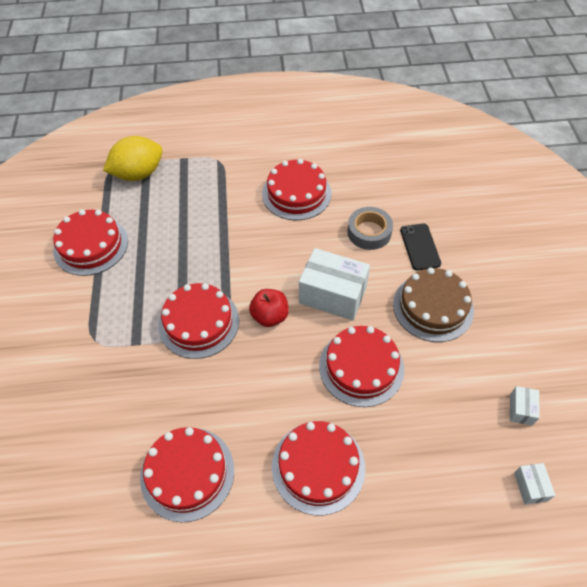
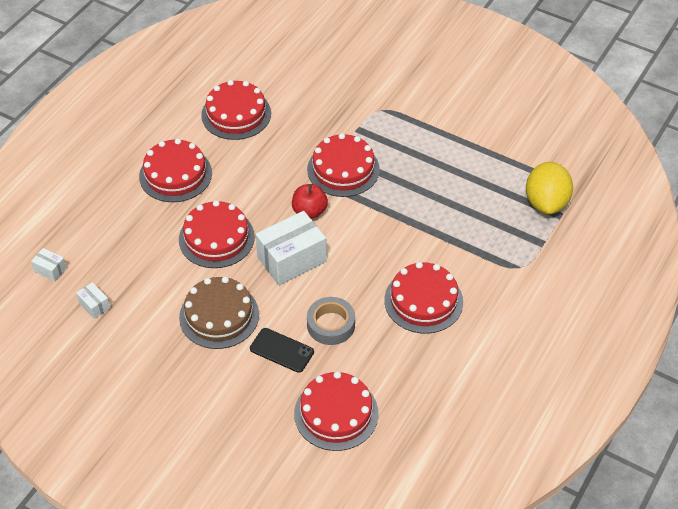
camera: 125 degrees right, 5 degrees down
red cake [53,209,128,276] -> red cake moved to [294,371,379,451]

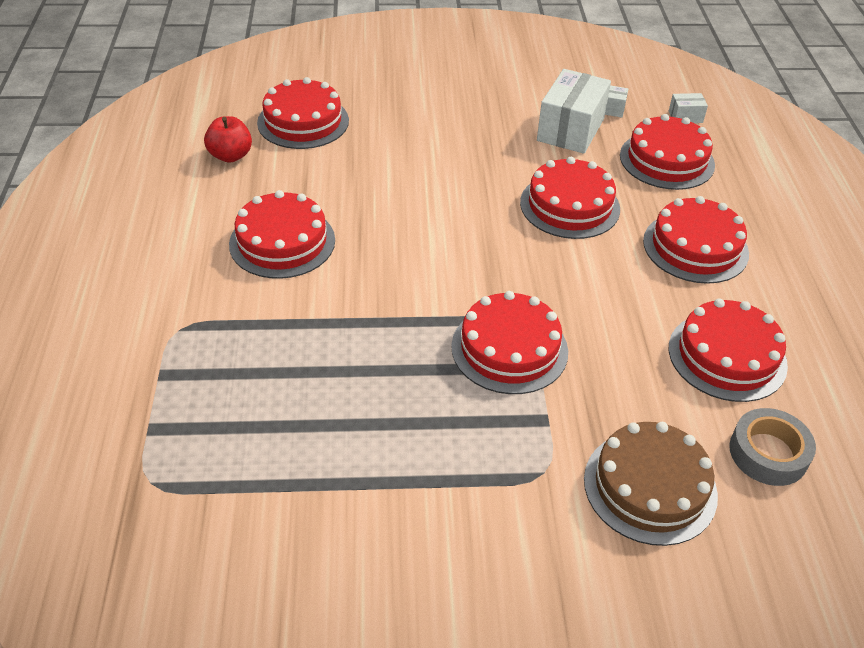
camera: 145 degrees right, 5 degrees down
brown cake [179,277,259,349] -> brown cake moved to [584,422,718,546]
black phone [250,328,314,373] -> none
white box [256,211,326,285] -> white box moved to [537,69,611,154]
red apple [292,184,328,219] -> red apple moved to [204,116,252,163]
grey tape [307,297,355,345] -> grey tape moved to [729,408,816,486]
yellow lemon [526,162,573,214] -> none
none -> red cake [620,114,715,190]

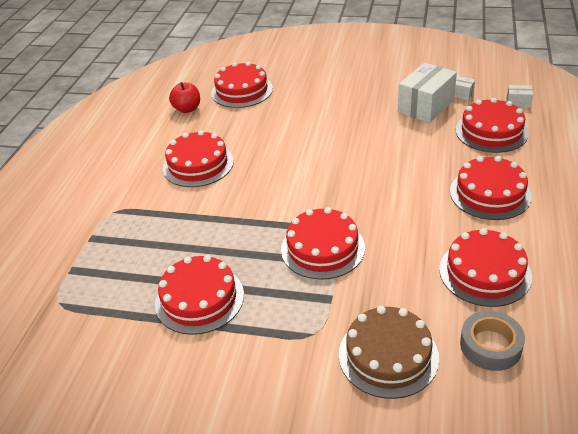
camera: 20 degrees right, 5 degrees down
red cake [520,157,620,239] -> red cake moved to [155,255,244,335]

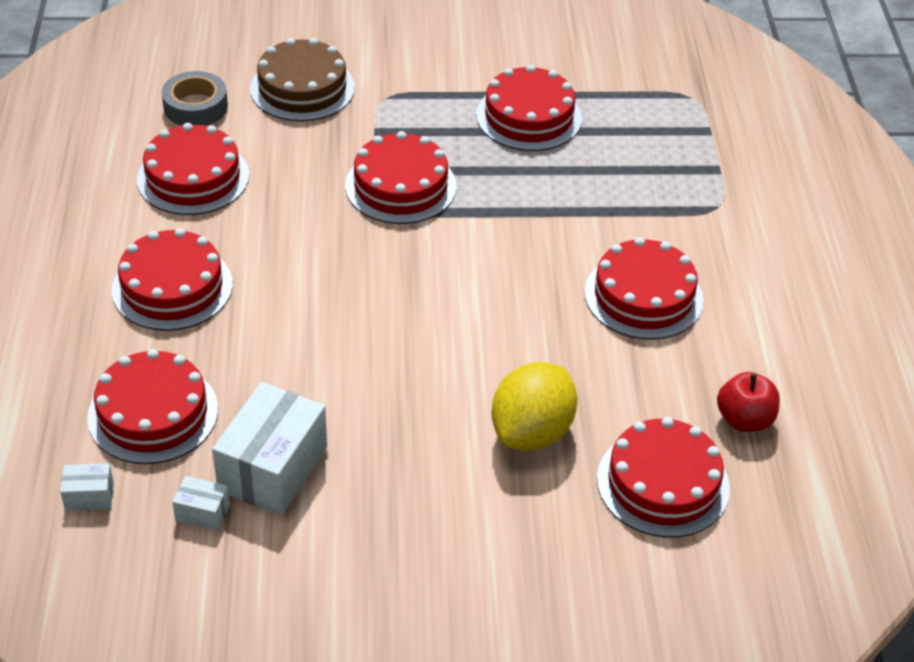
camera: 160 degrees right, 5 degrees up
none -> yellow lemon [491,362,577,451]

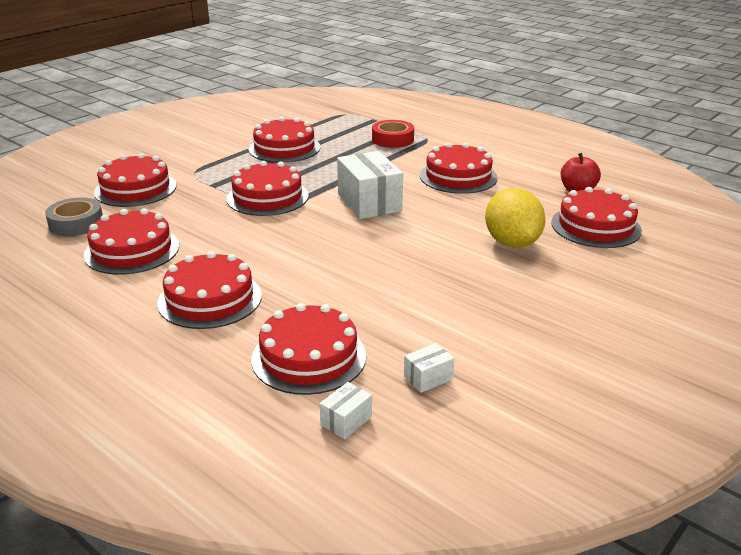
camera: 45 degrees left, 15 degrees down
white box [212,382,327,516] -> white box moved to [337,151,403,219]
brown cake [250,38,355,121] -> red cake [94,153,177,207]
none -> red tape [372,120,414,148]

